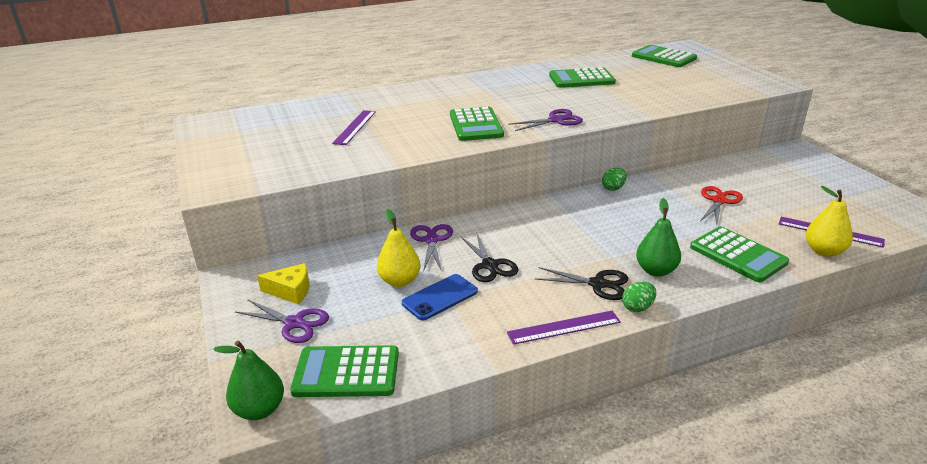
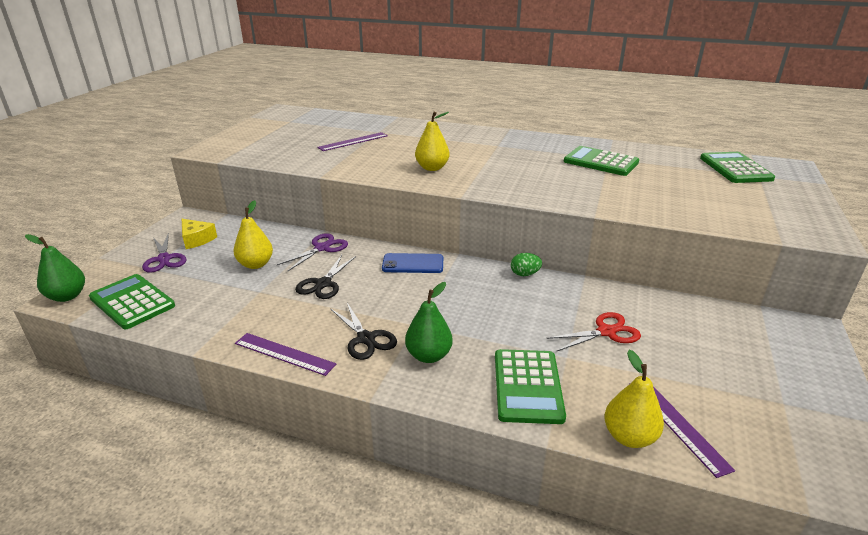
camera: 40 degrees right, 0 degrees up
blue phone [402,274,478,321] -> blue phone moved to [382,253,443,273]
green calculator [450,107,504,141] -> yellow pear [415,112,450,171]
purple scissors [508,109,583,131] -> none
green egg [622,282,656,312] -> none

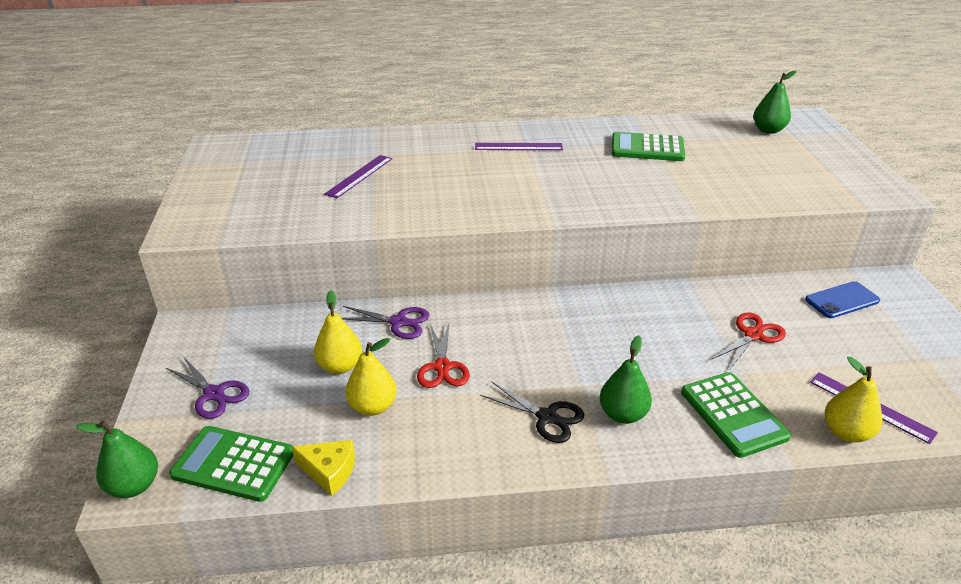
camera: 25 degrees left, 5 degrees up
yellow cheese [182,219,217,249] -> yellow cheese moved to [292,440,355,496]
purple ruler [235,333,336,376] -> purple ruler moved to [475,143,563,150]
purple scissors [277,233,348,271] -> purple scissors turned 90 degrees clockwise [342,306,430,339]
black scissors [295,255,356,299] -> red scissors [417,324,470,388]
blue phone [382,253,443,273] -> blue phone moved to [805,281,880,318]
yellow pear [415,112,450,171] -> yellow pear moved to [346,338,397,416]
green egg [511,253,542,276] -> none
green calculator [700,152,775,183] -> green pear [753,70,797,134]

